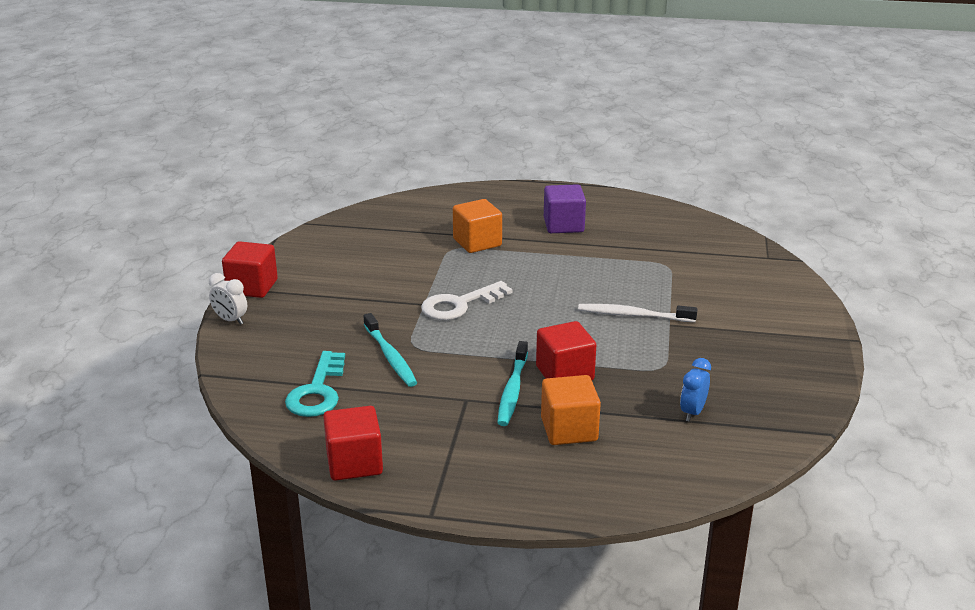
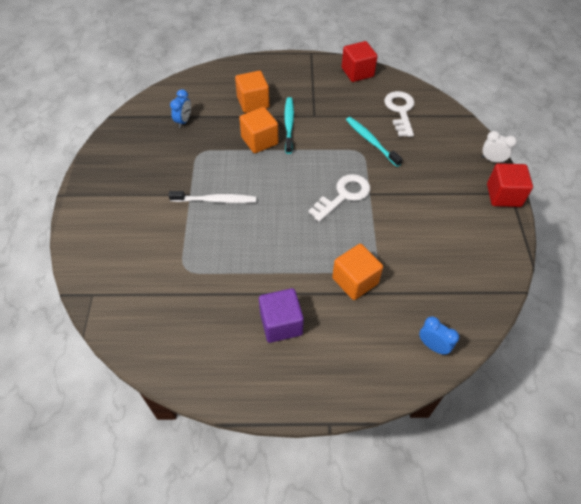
camera: 170 degrees right, 25 degrees up
turquoise key [285,351,345,417] -> white key [384,91,415,137]
red cube [536,321,596,380] -> orange cube [239,107,278,153]
none -> blue clock [419,316,459,355]

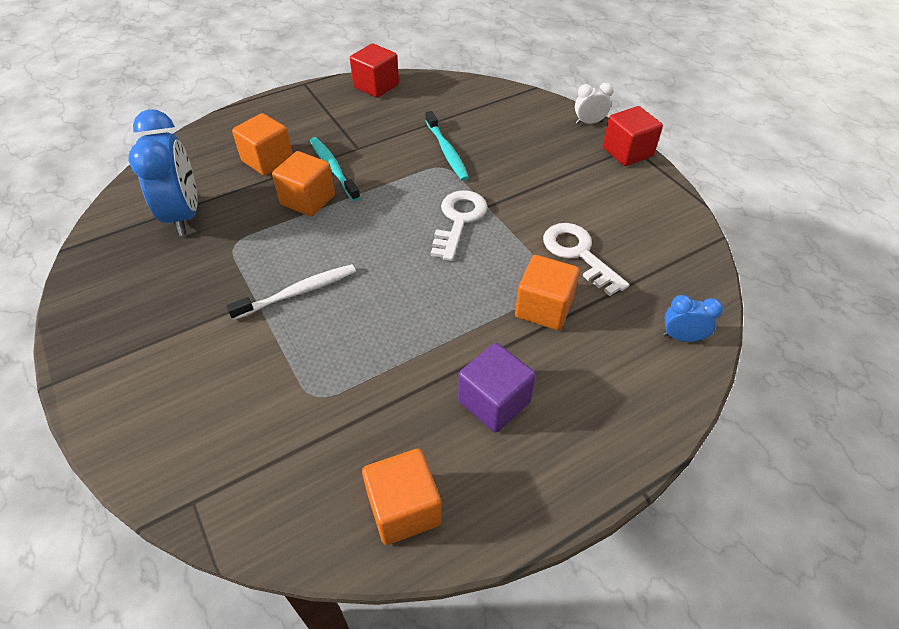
camera: 30 degrees left, 5 degrees down
blue clock [170,89,191,128] -> blue clock [128,109,198,236], size x2.09
turquoise toothbrush [346,117,403,167] -> turquoise toothbrush turned 135 degrees counterclockwise [425,111,469,181]
white key [384,91,415,137] -> white key moved to [543,223,629,296]
none -> orange cube [362,448,441,545]

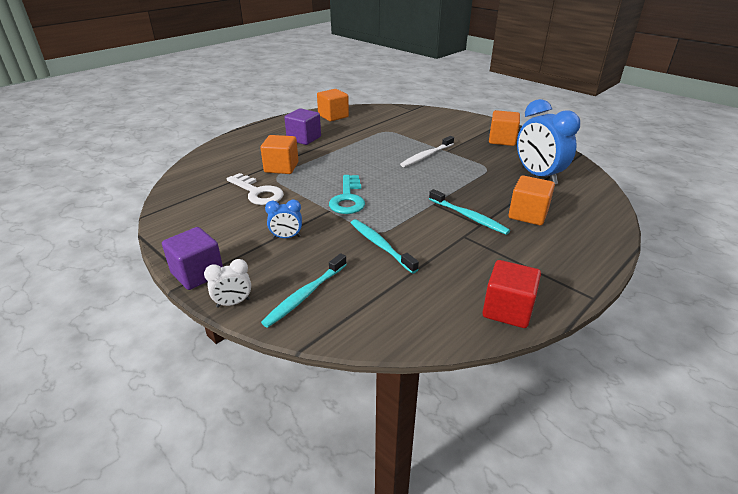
camera: 165 degrees right, 15 degrees down
orange cube [272,151,335,217] -> orange cube moved to [489,110,520,146]
white key [431,190,487,261] -> turquoise key [329,175,365,214]
red cube [603,106,663,166] -> purple cube [162,227,223,290]
blue clock [663,295,723,342] -> blue clock moved to [265,199,302,239]
none -> turquoise toothbrush [261,253,347,328]

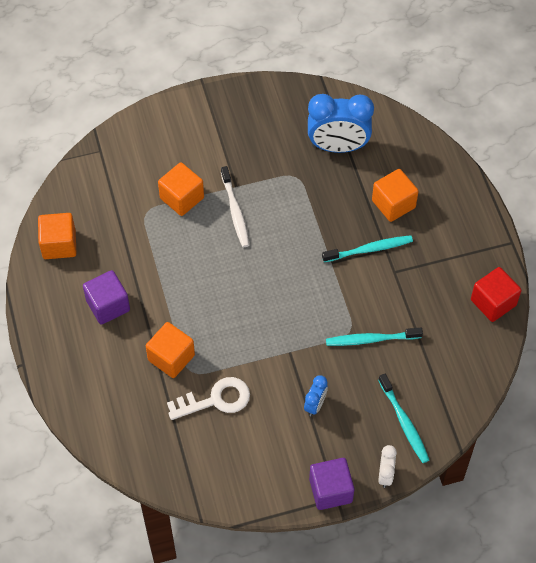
camera: 60 degrees left, 25 degrees up
turquoise key [329,175,365,214] -> none
orange cube [489,110,520,146] -> orange cube moved to [158,162,204,216]

